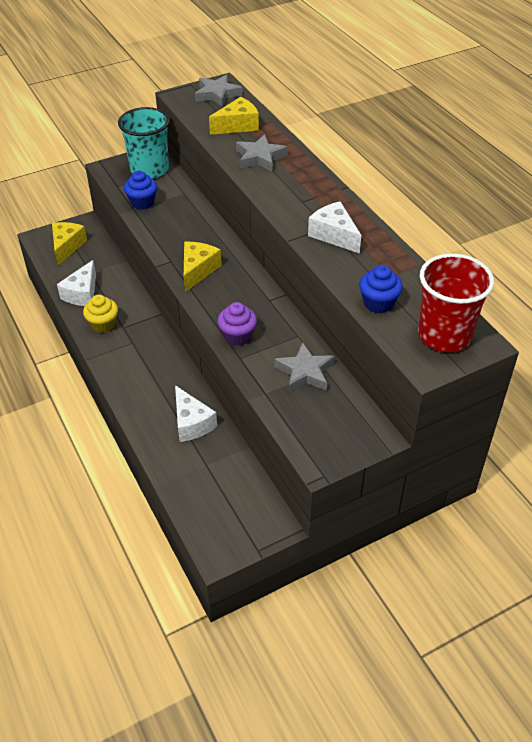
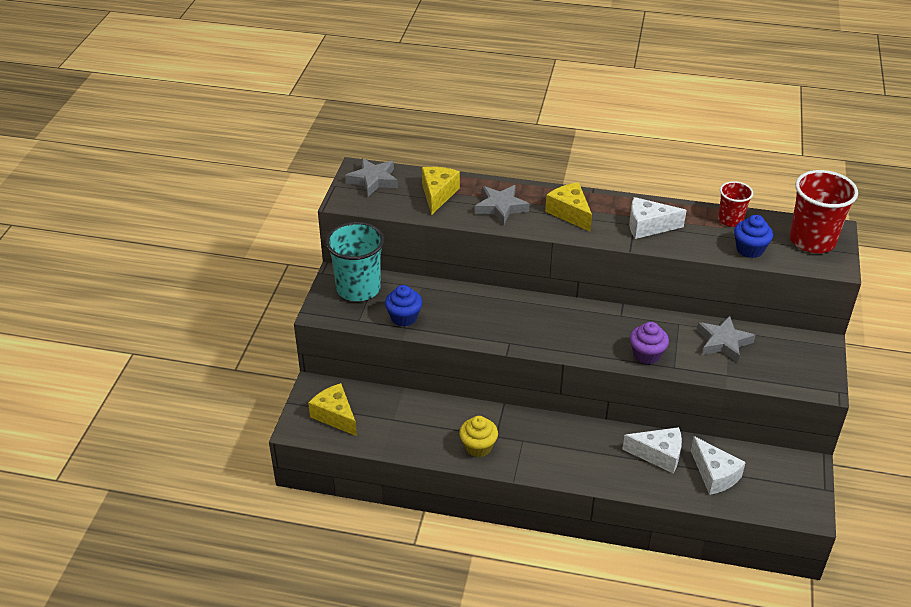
camera: 50 degrees left, 5 degrees down
white cheese [57,260,96,306] -> white cheese moved to [691,436,746,495]
yellow cheese [184,242,221,292] -> yellow cheese moved to [545,183,592,231]
none -> red cup [718,181,753,227]

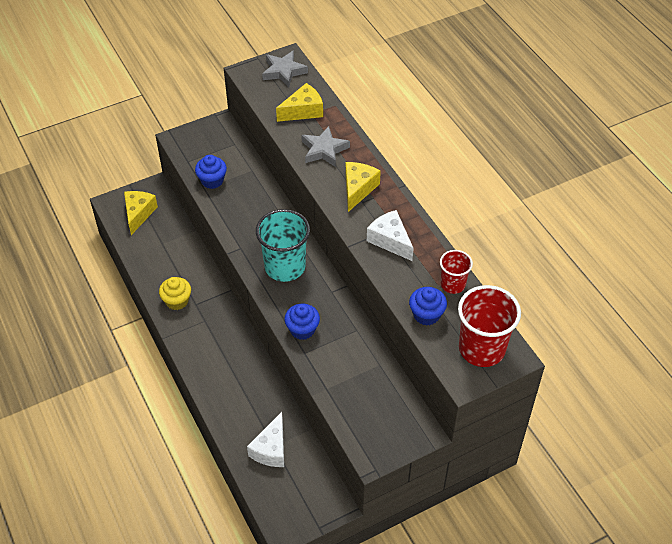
camera: 50 degrees right, 10 degrees up
turquoise cup [326,222,384,301] -> turquoise cup moved to [256,209,310,282]
white cheese [622,427,682,474] -> none
purple cupcake [630,322,669,364] -> blue cupcake [284,304,320,340]
grey star [697,316,755,363] -> none

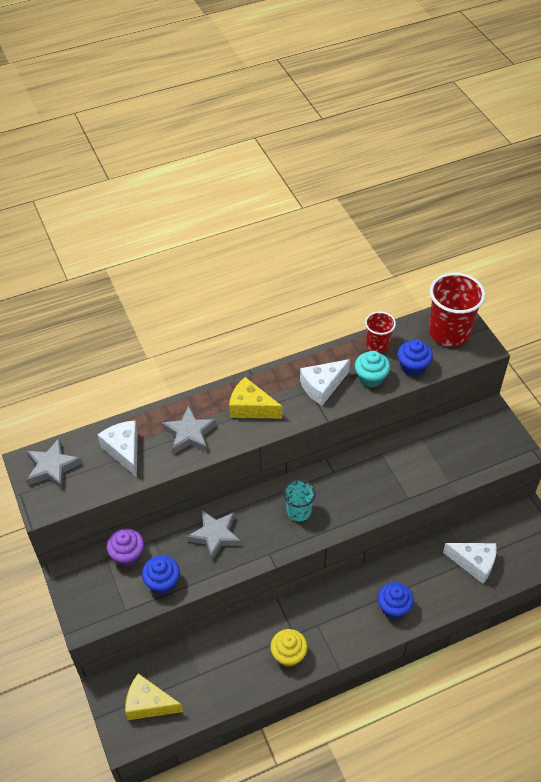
camera: 85 degrees left, 0 degrees up
turquoise cup [256,209,310,282] -> turquoise cup [283,480,315,522], size x0.56
yellow cheese [276,83,323,122] -> white cheese [98,420,138,477]
blue cupcake [284,304,320,340] -> blue cupcake moved to [378,582,414,619]
none -> purple cupcake [106,528,144,567]
none -> grey star [187,510,241,561]
none -> turquoise cupcake [355,351,390,388]

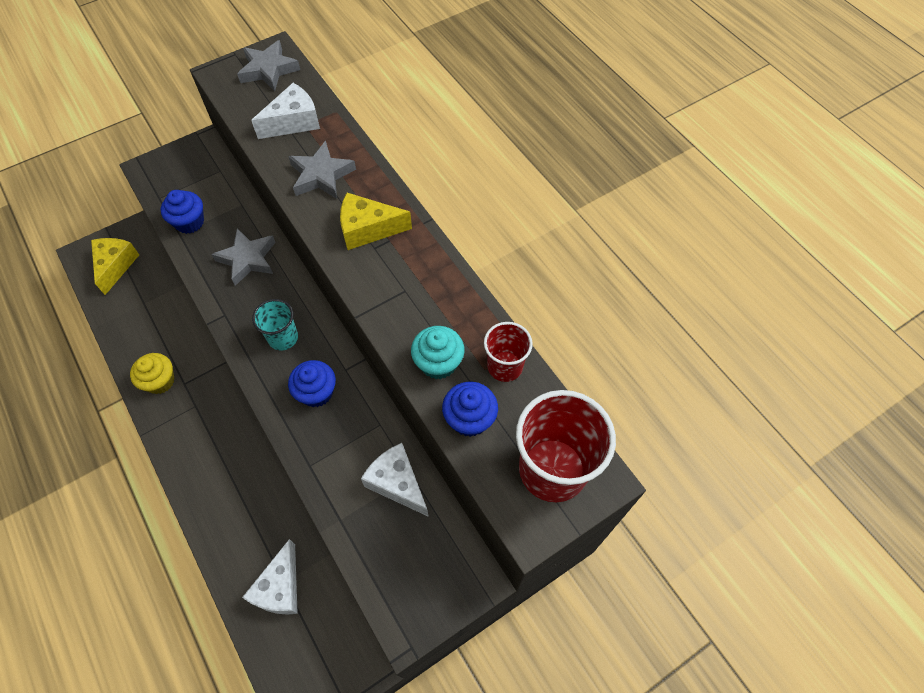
camera: 80 degrees right, 10 degrees up
purple cupcake [106,528,144,567] -> none
yellow cheese [229,377,282,418] -> yellow cheese turned 105 degrees counterclockwise [340,193,412,250]
white cheese [300,359,350,406] -> white cheese moved to [361,443,429,517]
blue cupcake [378,582,414,619] -> blue cupcake moved to [288,360,336,407]

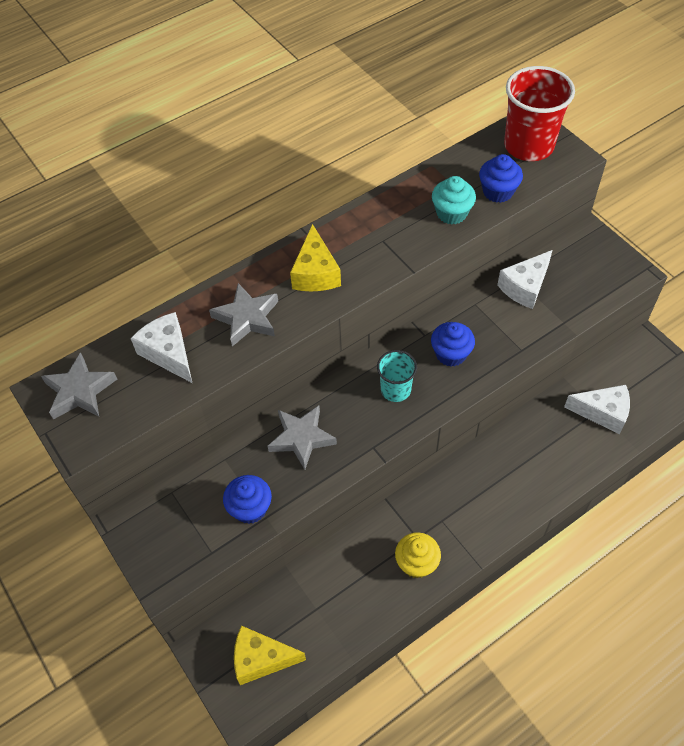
camera: 90 degrees left, 5 degrees down
red cup [484,322,533,382] -> none

